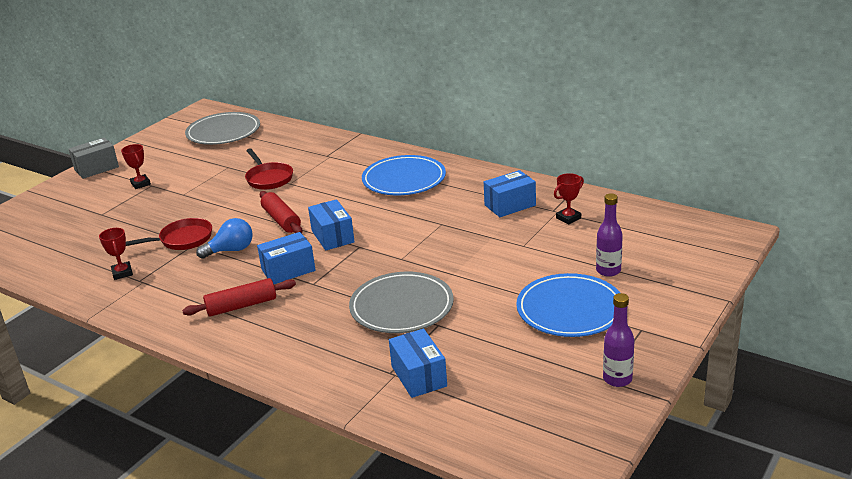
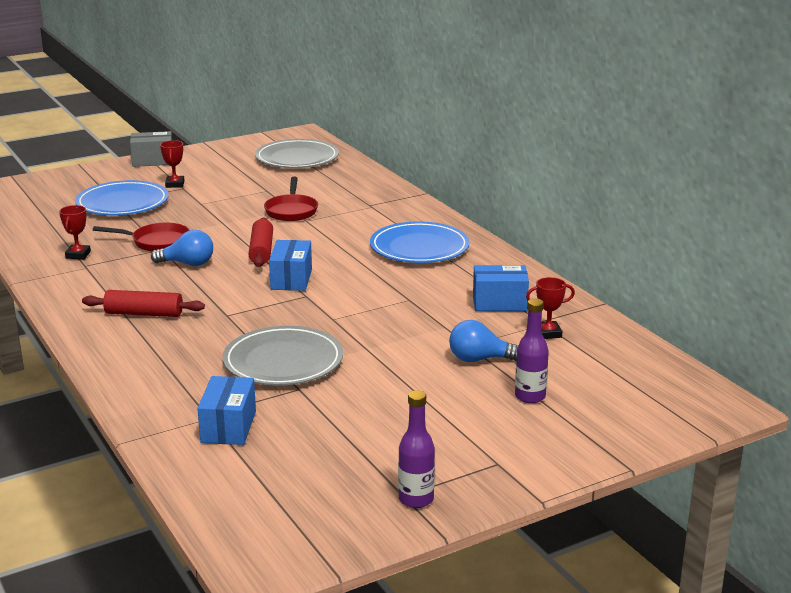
camera: 25 degrees right, 5 degrees down
blue box [257,232,316,284] -> none
blue plate [516,273,620,337] -> blue plate moved to [75,180,169,216]
none -> blue light bulb [449,320,518,362]

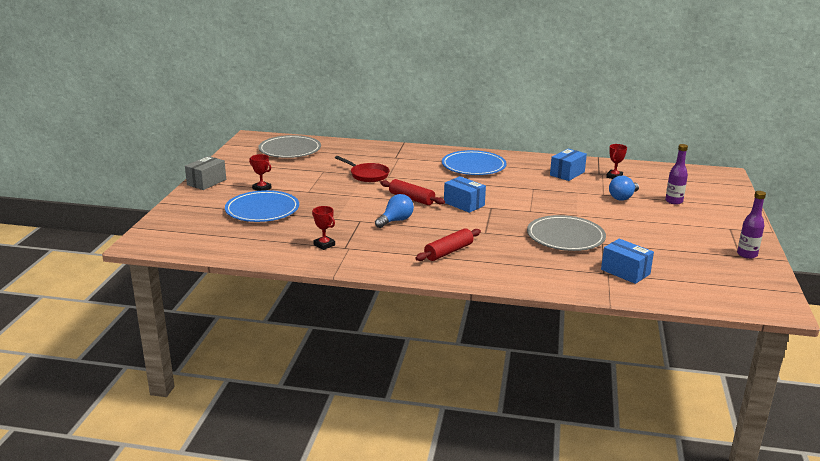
camera: 50 degrees left, 0 degrees up
red pan [93,223,190,252] -> none

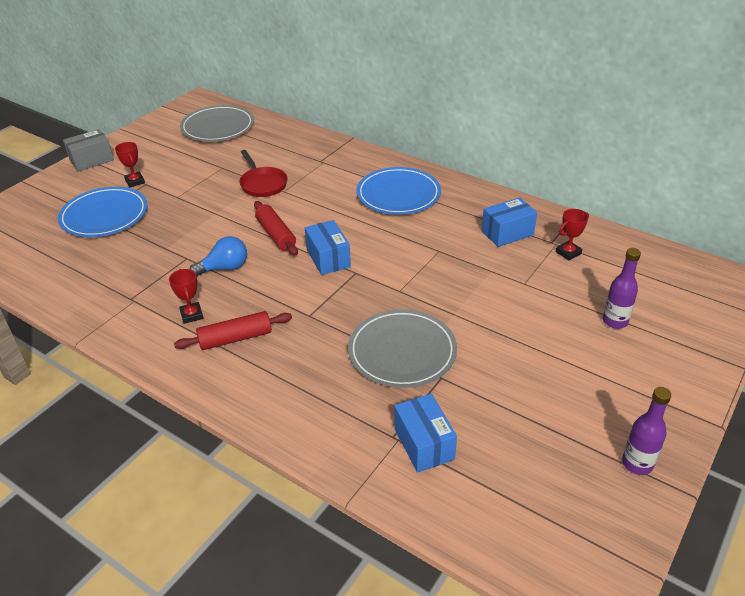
camera: 25 degrees right, 15 degrees up
red trophy [312,206,335,250] -> red trophy moved to [169,269,203,324]
blue light bulb [609,176,639,201] -> none

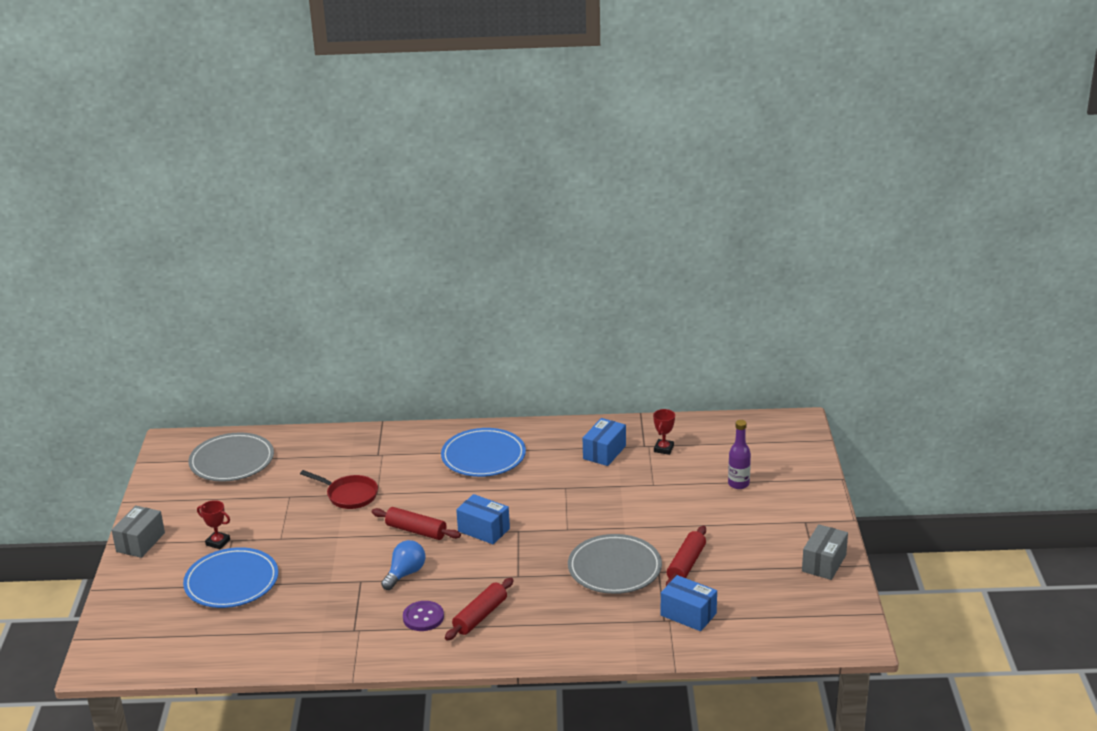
camera: 35 degrees left, 10 degrees down
red trophy [169,269,203,324] -> purple button [403,601,444,631]
purple bottle [622,387,672,475] -> grey box [802,524,848,580]
none -> red rolling pin [666,526,706,586]

